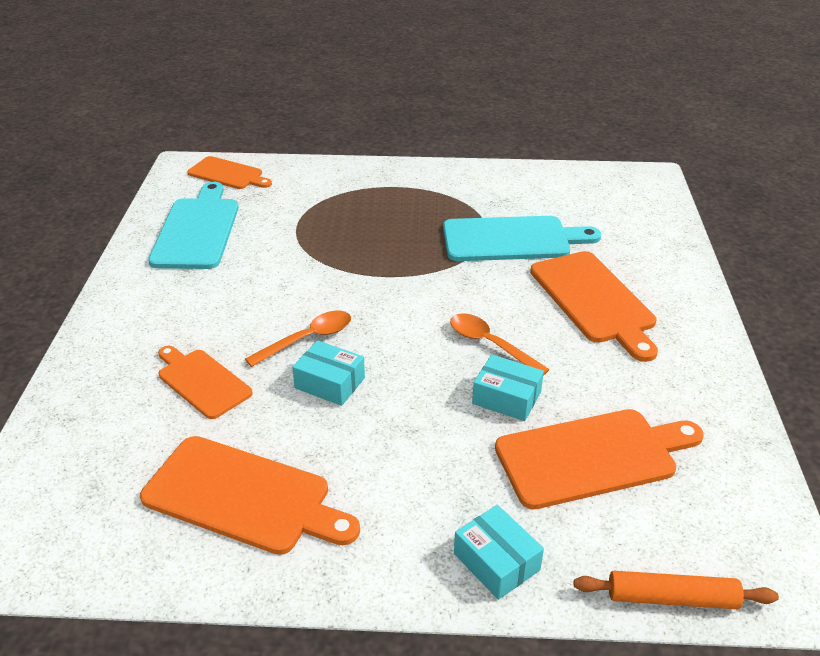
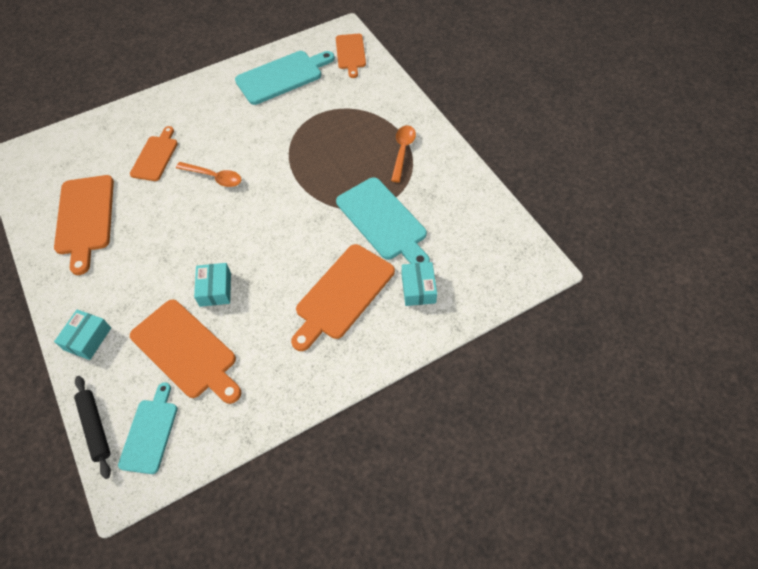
camera: 60 degrees right, 20 degrees up
turquoise box [292,340,365,406] -> turquoise box moved to [402,262,437,306]
orange spoon [450,313,550,376] -> orange spoon moved to [391,125,416,182]
orange rolling pin [574,571,779,609] -> black rolling pin [74,376,111,479]
none -> turquoise cutting board [118,382,177,474]

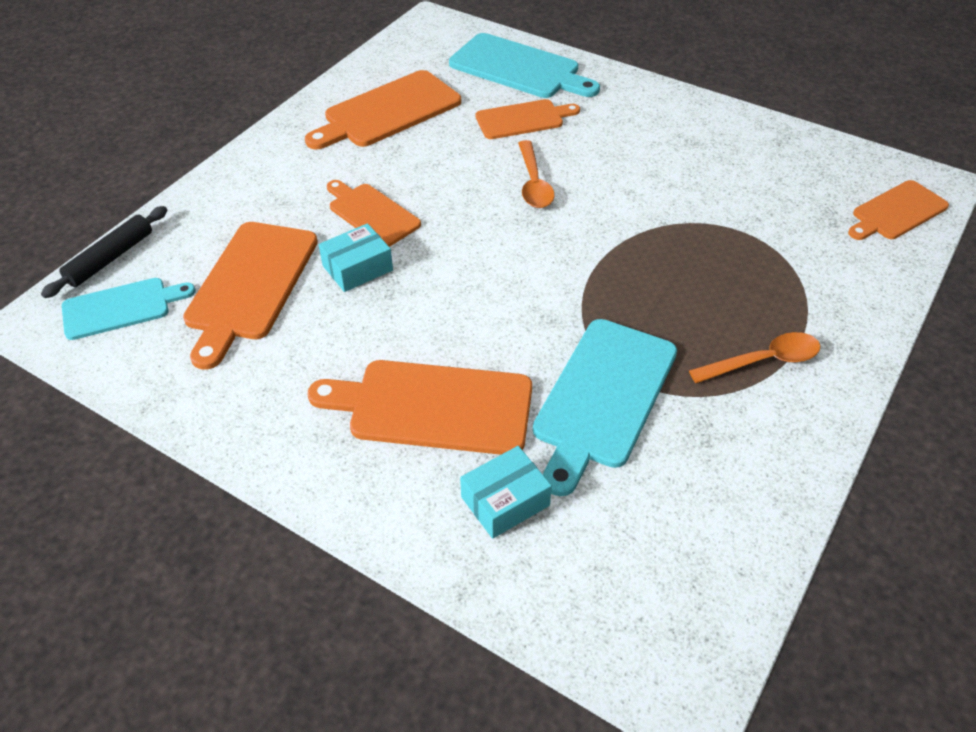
camera: 60 degrees right, 10 degrees down
turquoise box [54,309,111,360] -> none
turquoise cutting board [235,51,335,105] -> turquoise cutting board moved to [449,33,600,98]
none -> orange cutting board [327,180,421,247]

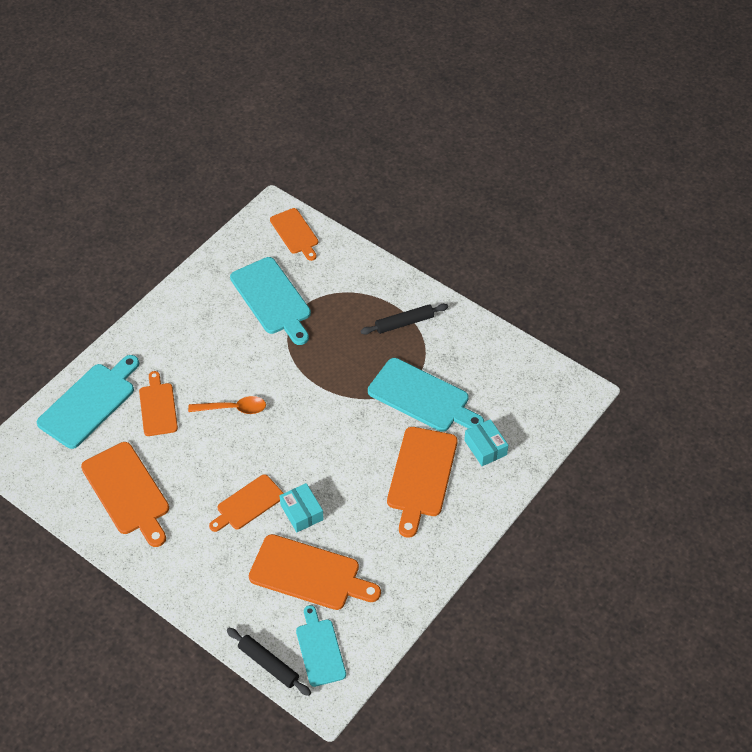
camera: 85 degrees left, 5 degrees up
orange spoon [689,332,820,383] -> black rolling pin [361,304,448,335]
none -> turquoise cutting board [230,257,311,345]

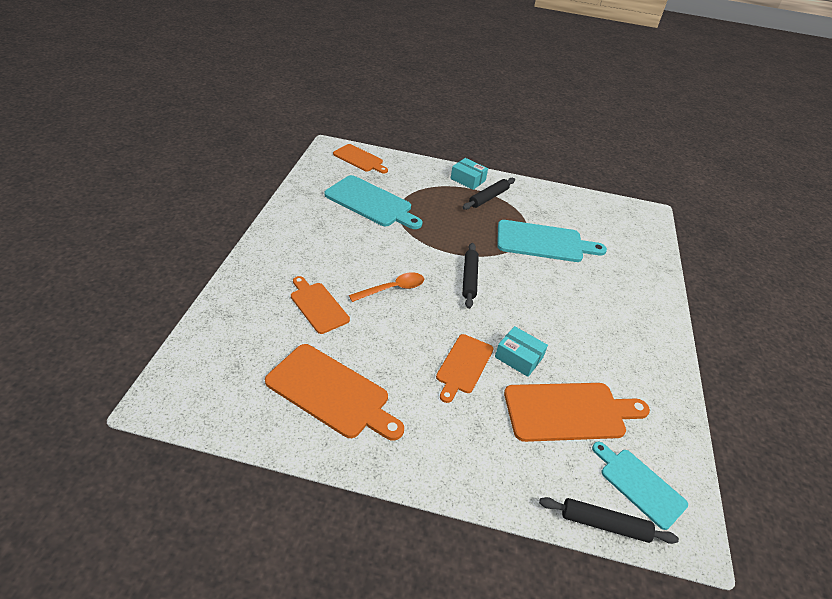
camera: 30 degrees left, 10 degrees down
turquoise cutting board [37,355,139,449] -> none
orange cutting board [387,427,458,538] -> none
turquoise box [464,419,508,466] -> turquoise box moved to [451,158,488,190]
none -> black rolling pin [462,243,479,309]

